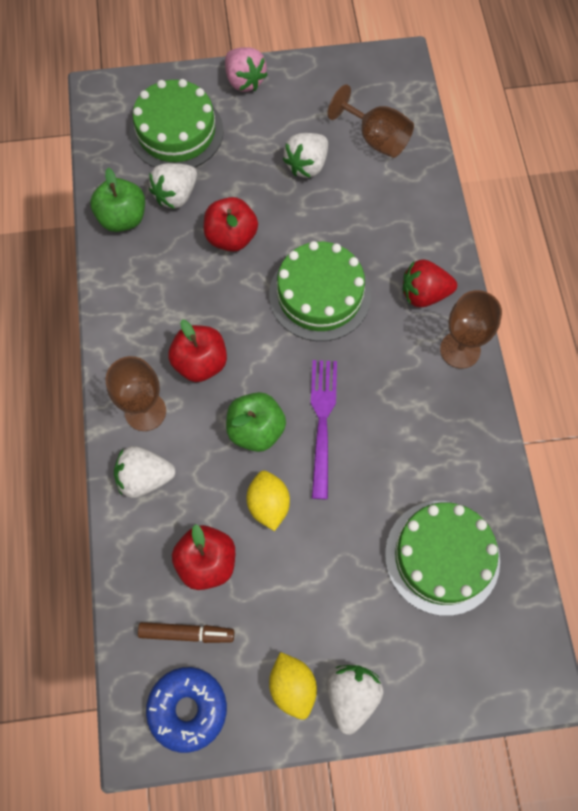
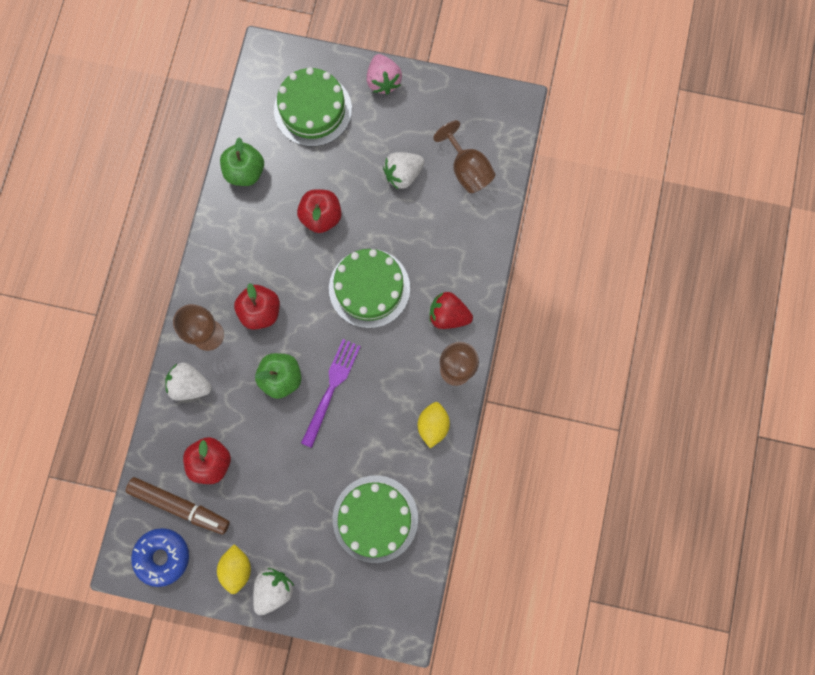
camera: 20 degrees right, 10 degrees up
brown marker [138,622,234,643] -> brown marker [126,477,230,535], size x1.57
white strawberry [149,163,197,209] -> none
yellow lemon [246,471,290,531] -> yellow lemon moved to [418,402,450,448]

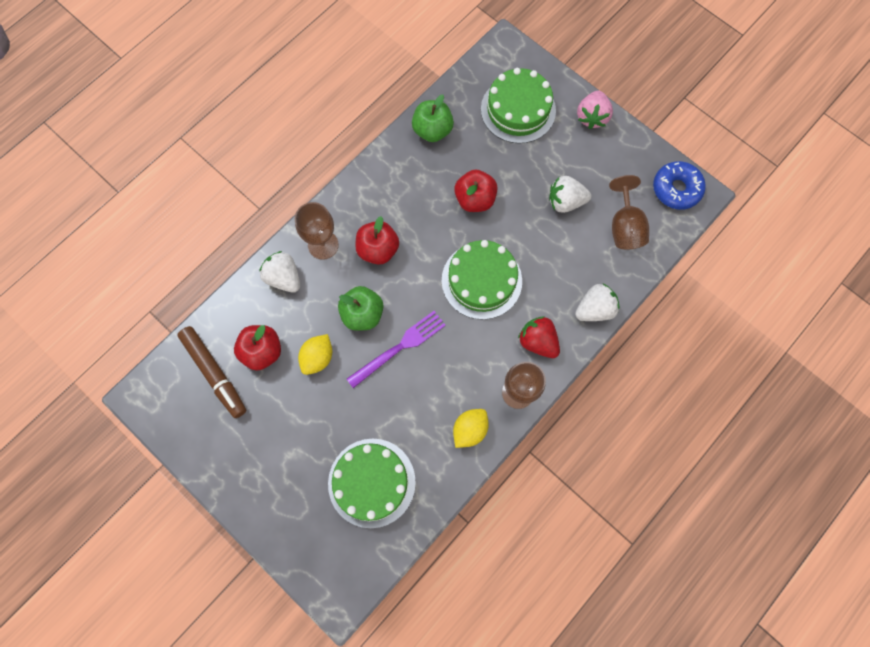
camera: 30 degrees right, 5 degrees down
blue donut [131,528,189,587] -> blue donut moved to [653,161,706,210]
yellow lemon [217,544,251,594] -> yellow lemon moved to [298,334,332,375]
white strawberry [253,568,294,615] -> white strawberry moved to [575,284,620,321]

